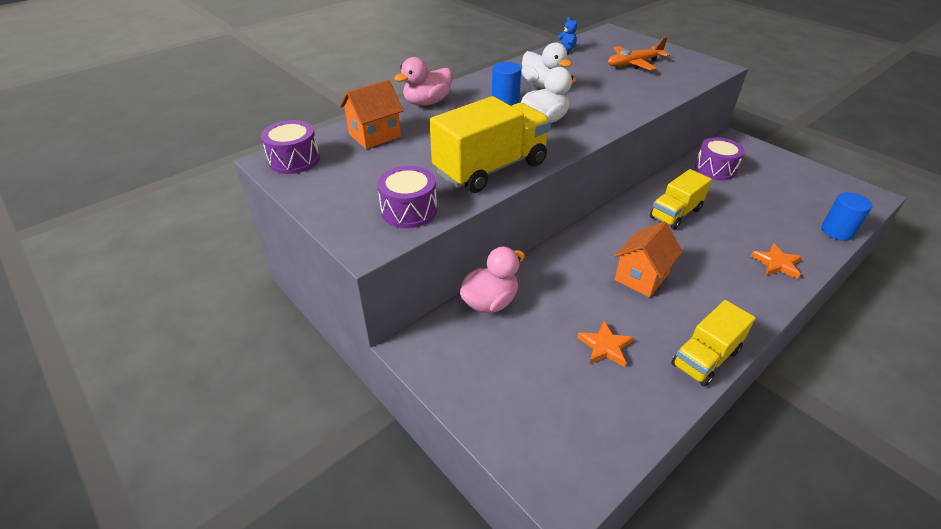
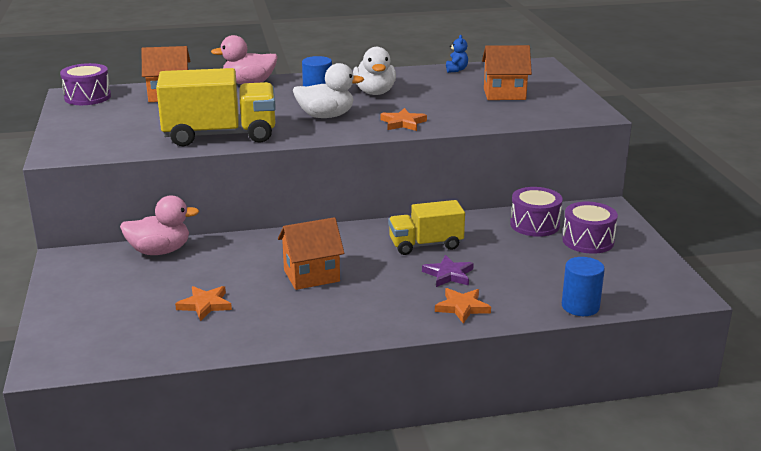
camera: 30 degrees right, 15 degrees down
purple drum [377,166,437,228] -> purple drum moved to [562,202,618,254]
orange plane [608,37,670,71] -> orange house [482,45,532,100]
yellow truck [671,300,755,387] -> none
none -> orange star [381,108,427,131]
none -> purple star [422,255,474,287]

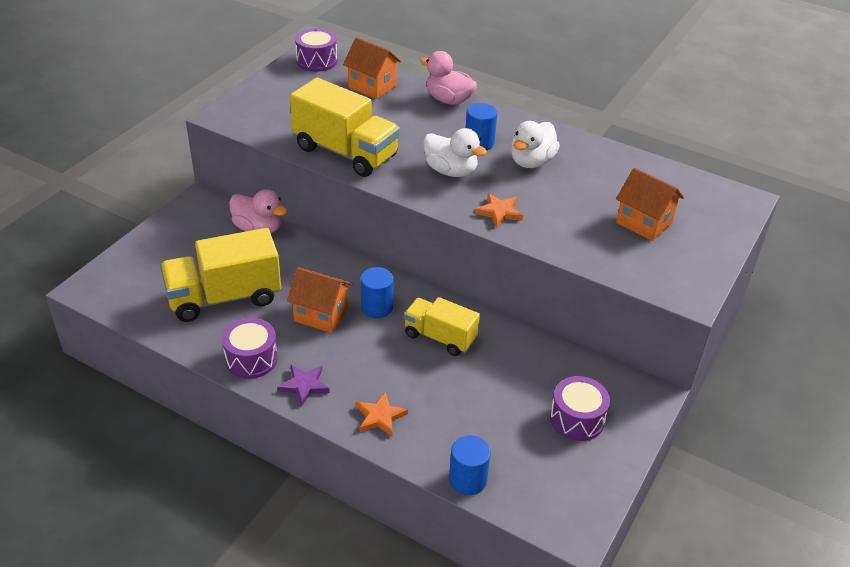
camera: 40 degrees right, 15 degrees up
orange star [175,286,232,321] -> yellow truck [160,228,281,322]
purple star [422,255,474,287] -> purple star moved to [277,365,330,406]
blue teddy bear [446,35,468,73] -> none
purple drum [510,187,563,237] -> purple drum moved to [222,318,278,379]
none -> blue cylinder [361,267,394,318]

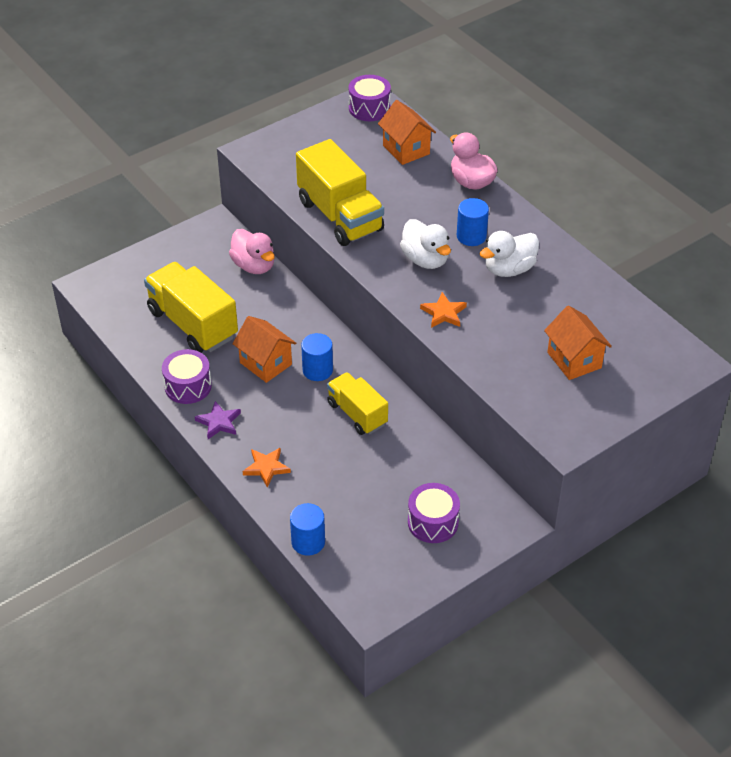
camera: 25 degrees right, 5 degrees up
yellow truck [160,228,281,322] -> yellow truck turned 45 degrees clockwise [144,262,238,353]

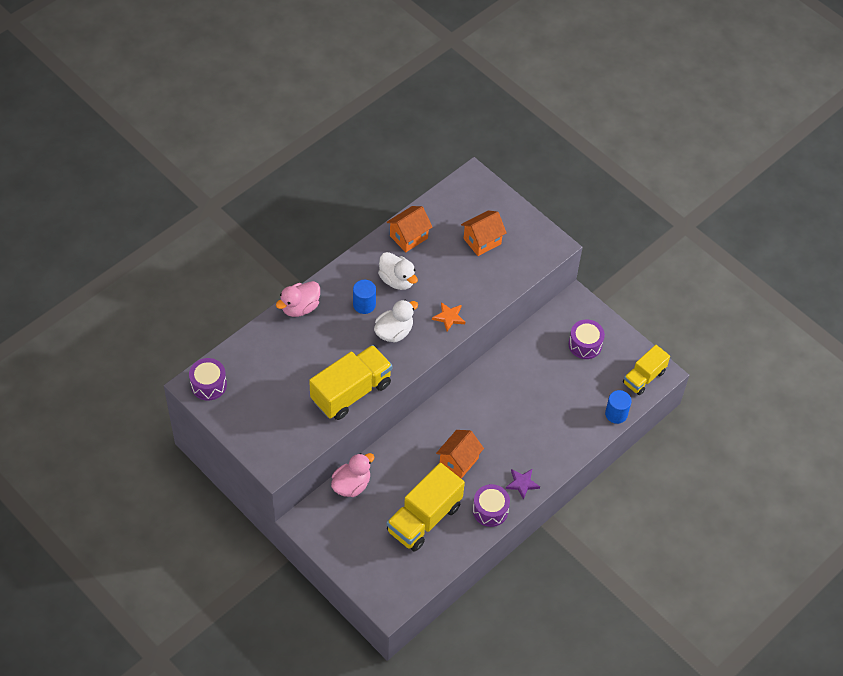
camera: 100 degrees left, 10 degrees up
orange star [243,448,291,487] -> none
blue cylinder [301,333,333,381] -> none
yellow truck [327,372,388,435] -> yellow truck moved to [623,345,670,395]
orange house [378,100,436,165] -> orange house moved to [386,206,432,252]

